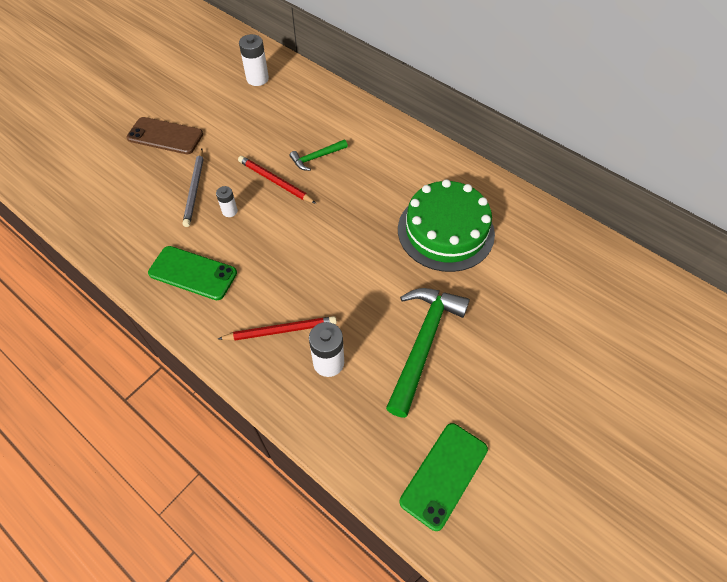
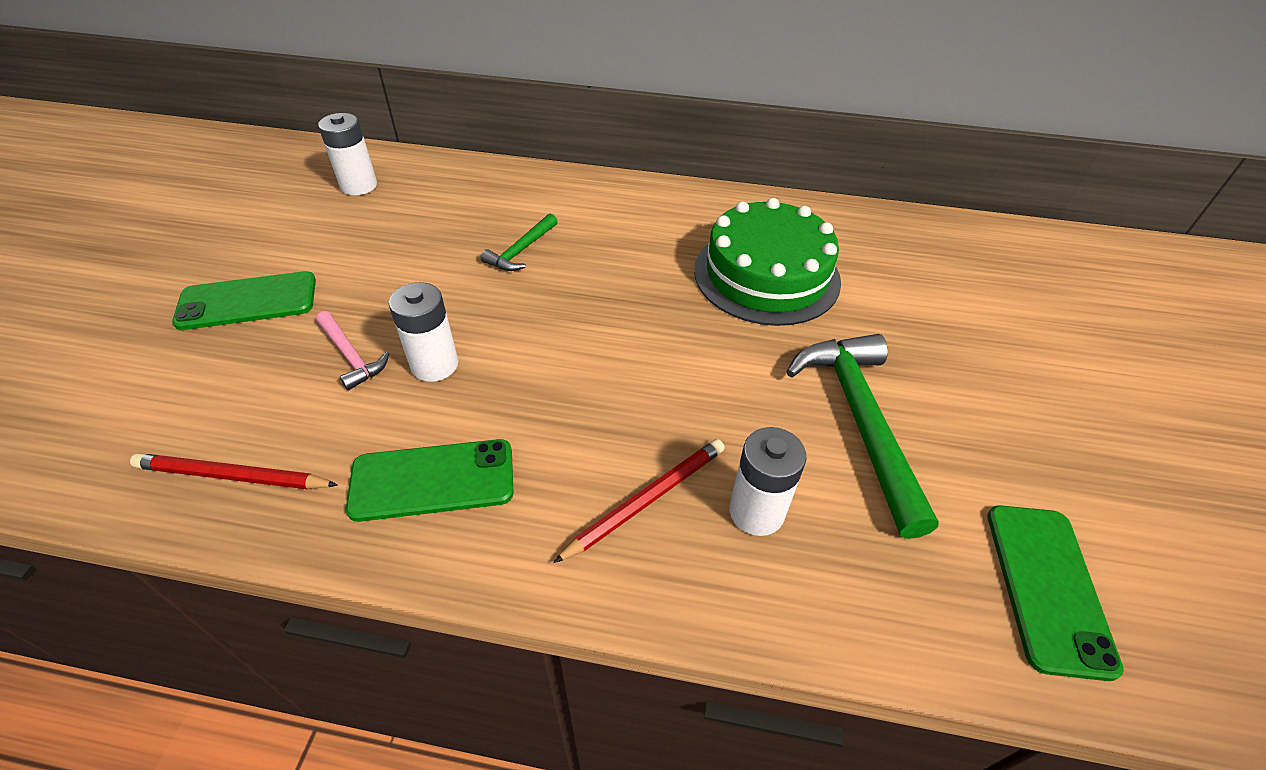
camera: 30 degrees left, 10 degrees down
brown phone [126,117,203,154] -> green phone [172,271,316,330]
grey pencil [183,149,204,227] -> pink hammer [316,311,389,390]
white battery [216,186,238,217] -> white battery [389,282,459,382], size x1.71
red pencil [238,156,316,204] -> red pencil moved to [130,453,338,489]

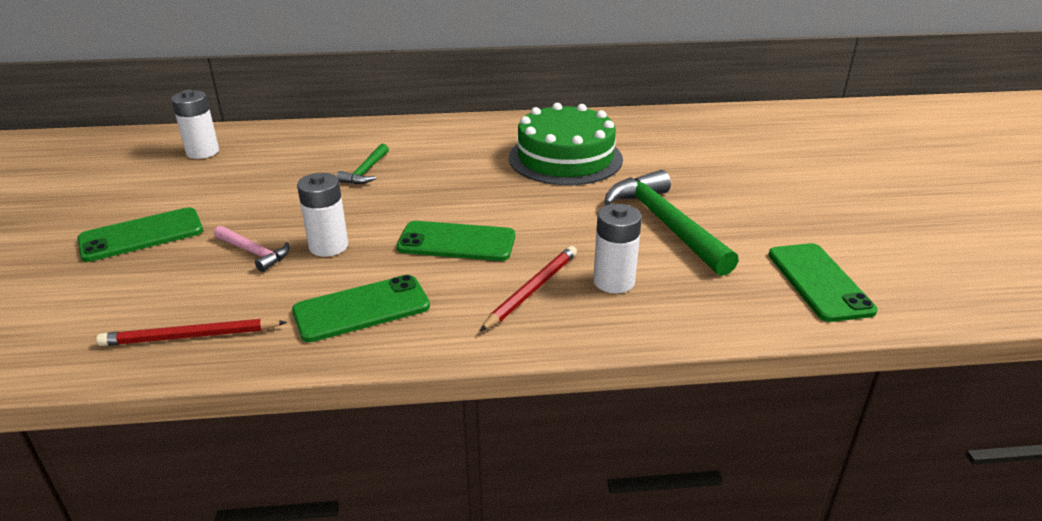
camera: 15 degrees left, 15 degrees down
none -> green phone [396,221,515,261]

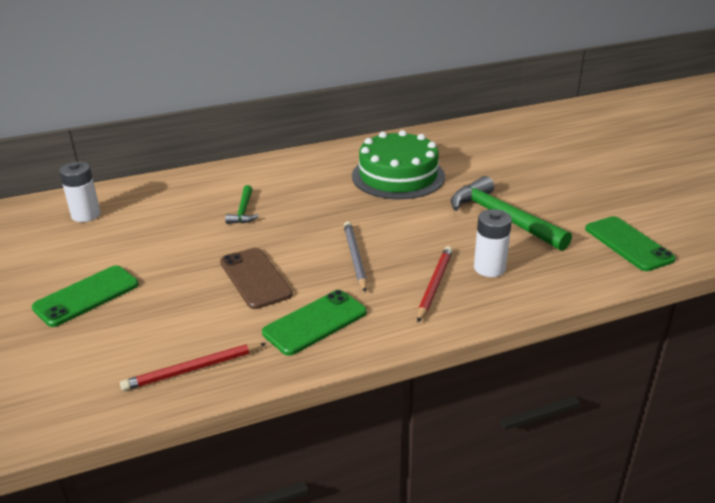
camera: 15 degrees left, 0 degrees up
pink hammer [214,226,290,272] -> none
white battery [297,173,348,257] -> brown phone [220,248,292,309]
green phone [396,221,515,261] -> grey pencil [344,222,367,292]

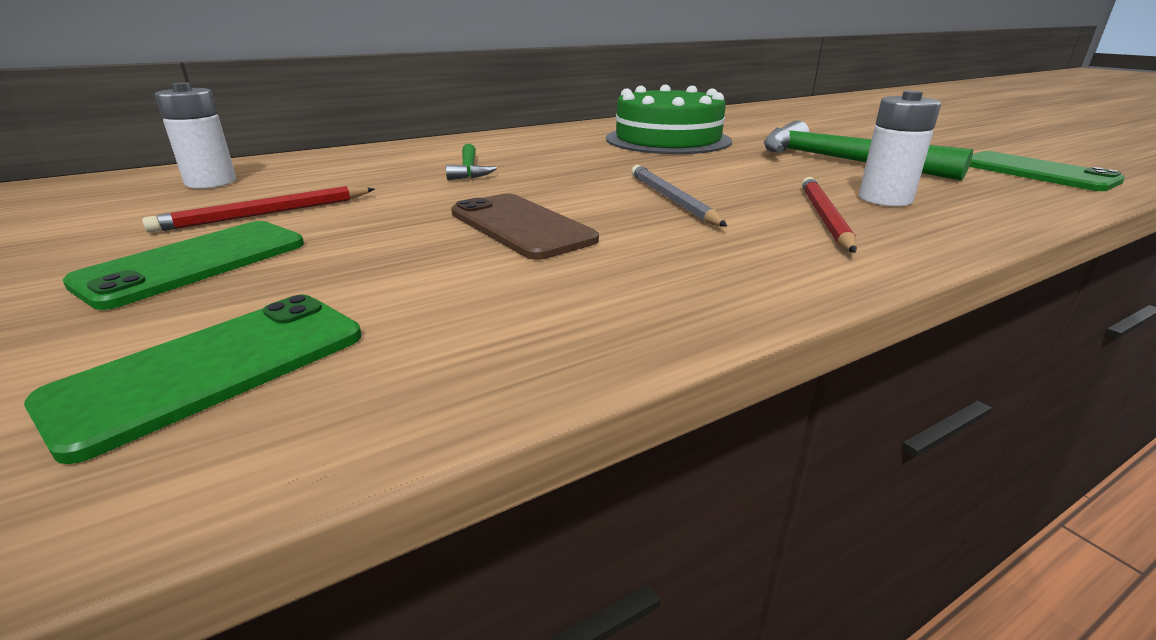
camera: 10 degrees left, 5 degrees down
red pencil [120,343,267,391] -> red pencil moved to [142,186,375,233]
green phone [262,290,367,356] -> green phone moved to [24,295,361,464]

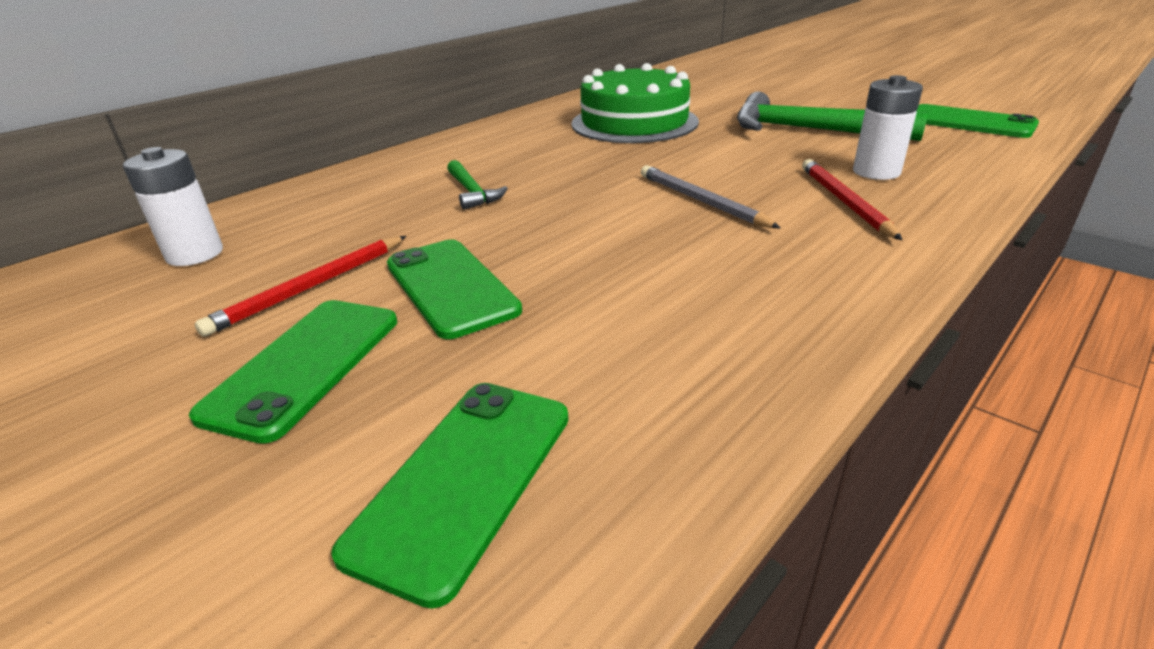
camera: 15 degrees left, 5 degrees up
brown phone [451,193,599,260] -> none
none -> green phone [387,240,522,339]

